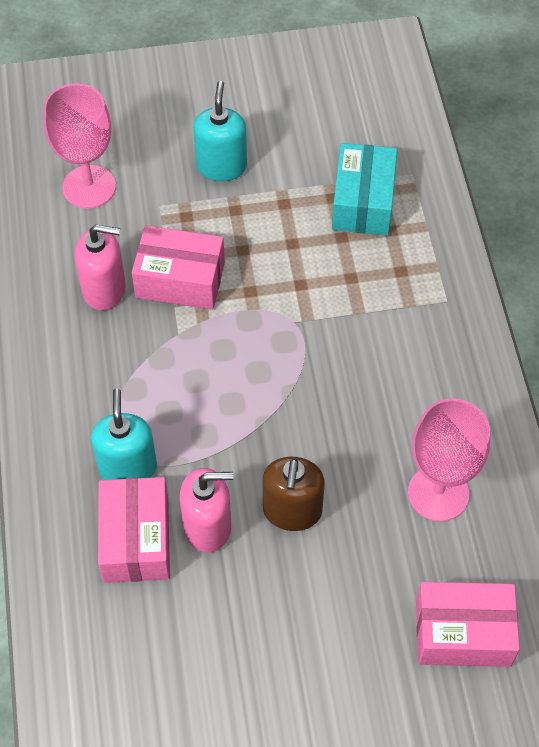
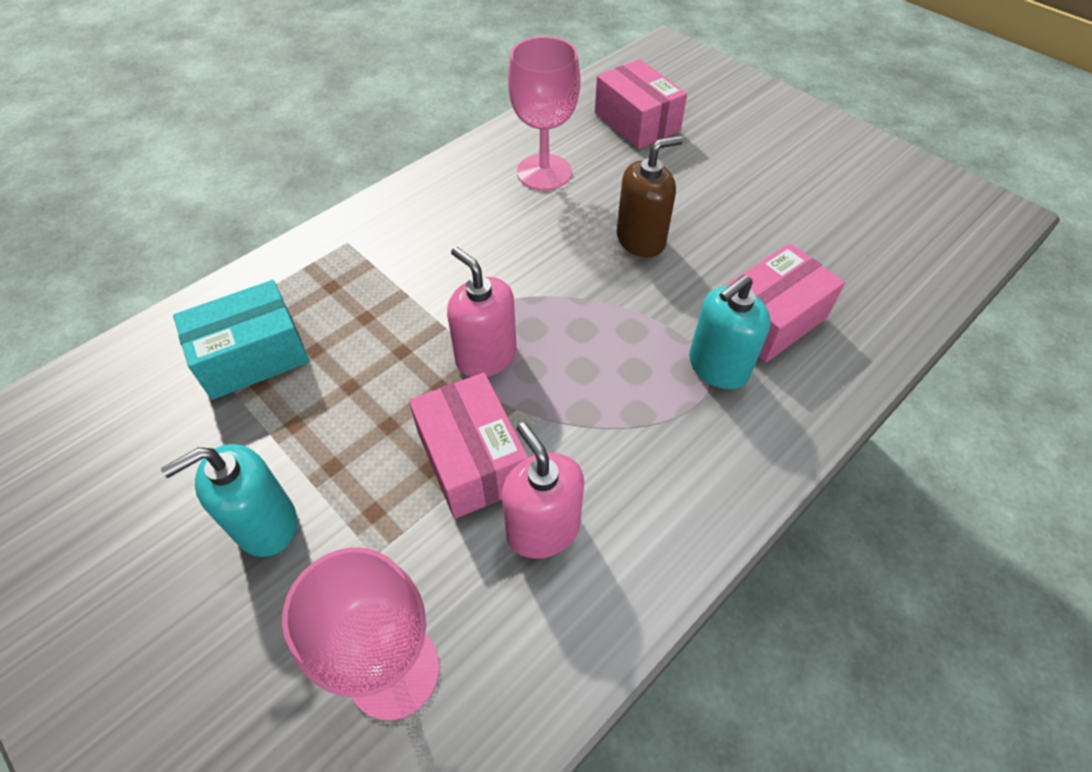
camera: 125 degrees left, 5 degrees down
pink soap dispenser [180,468,234,553] -> pink soap dispenser moved to [447,247,517,377]

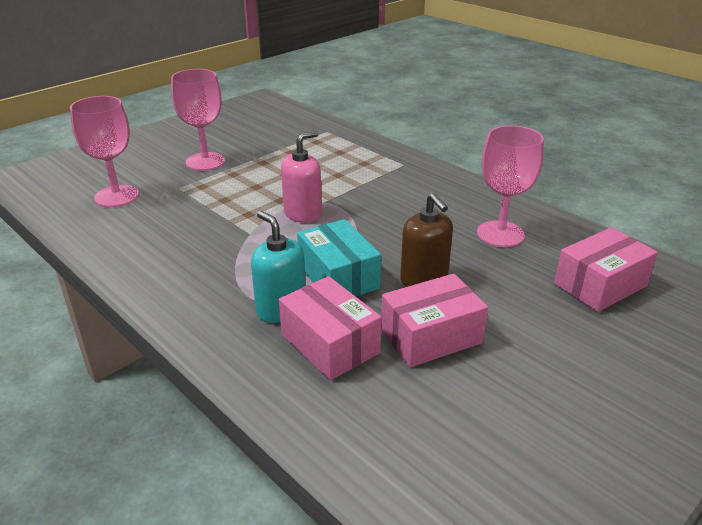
camera: 90 degrees right, 20 degrees down
turquoise soap dispenser [161,444,297,557] -> pink goblet [171,69,225,171]
turquoise box [173,280,309,400] -> turquoise box moved to [297,219,381,297]
pink box [409,373,528,519] -> pink box moved to [381,273,488,367]
pink soap dispenser [502,422,584,559] -> none

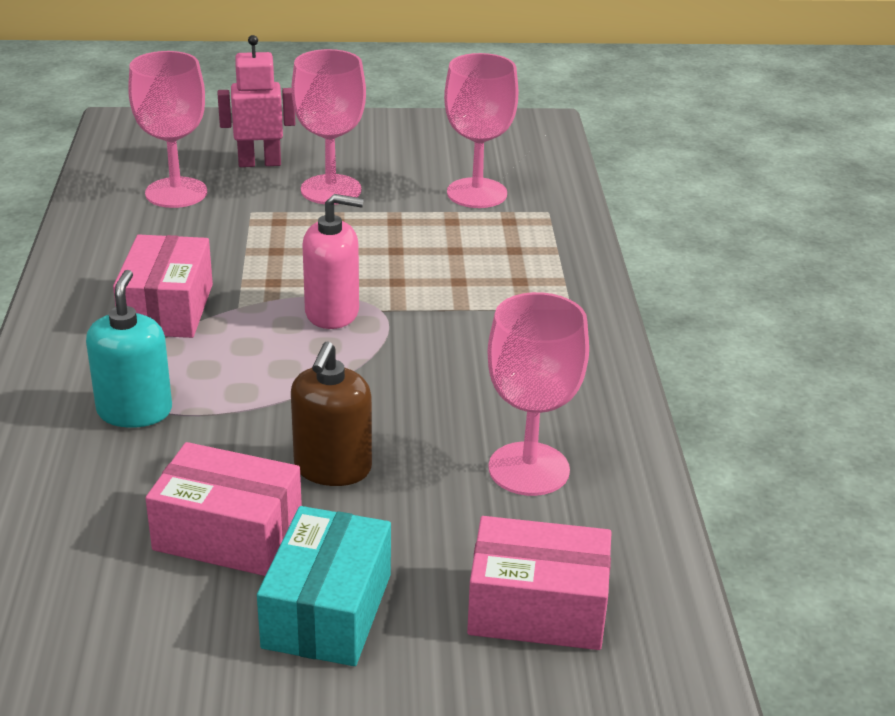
camera: 40 degrees right, 0 degrees up
pink box [279,276,382,380] -> pink box moved to [113,235,213,338]
turquoise box [297,219,381,297] -> turquoise box moved to [257,506,391,666]
none -> pink robot [218,35,295,167]
none -> pink goblet [444,53,518,208]

